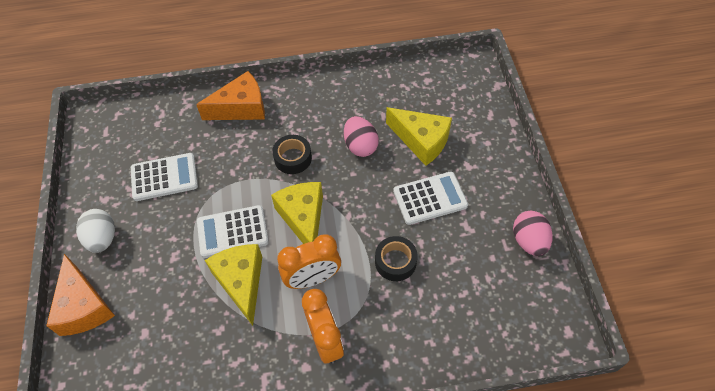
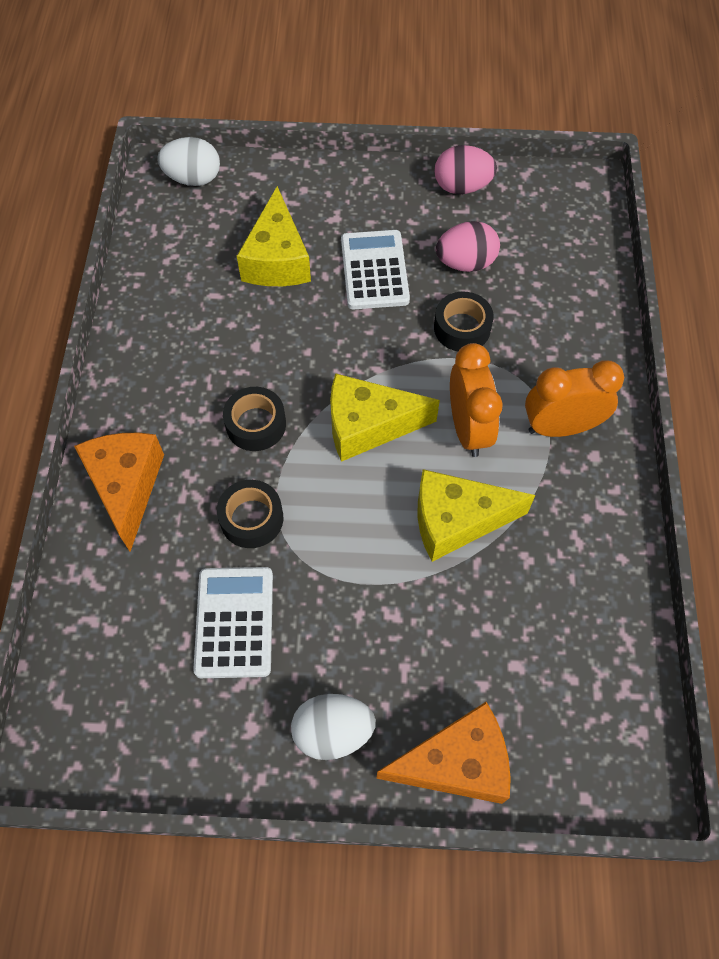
camera: 80 degrees left, 5 degrees up
white calculator [197,205,269,258] -> none
pink egg [344,116,379,157] -> pink egg moved to [436,221,500,272]
yellow cheese [386,107,452,166] -> yellow cheese turned 135 degrees clockwise [237,186,311,286]
none -> white egg [157,137,220,186]
none -> black tape [217,480,283,548]

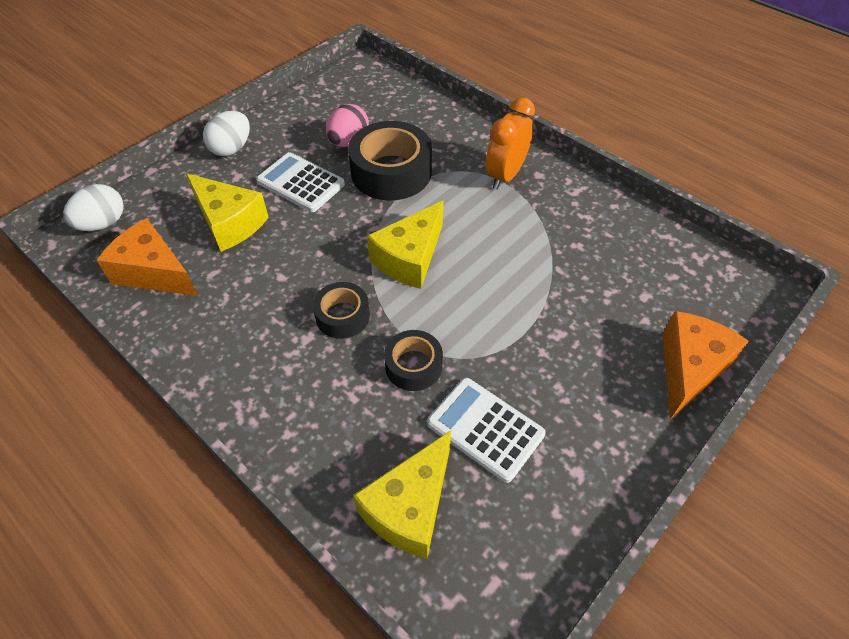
camera: 50 degrees left, 10 degrees down
orange cheese [74,433,164,552] -> orange cheese moved to [96,218,198,296]
white egg [291,694,376,760] -> white egg moved to [203,111,250,156]
yellow cheese [418,469,535,562] -> yellow cheese moved to [353,431,451,559]
pink egg [434,145,497,194] -> none
black tape [434,292,494,351] -> black tape [348,121,432,200], size x1.78
orange clock [450,343,503,457] -> none

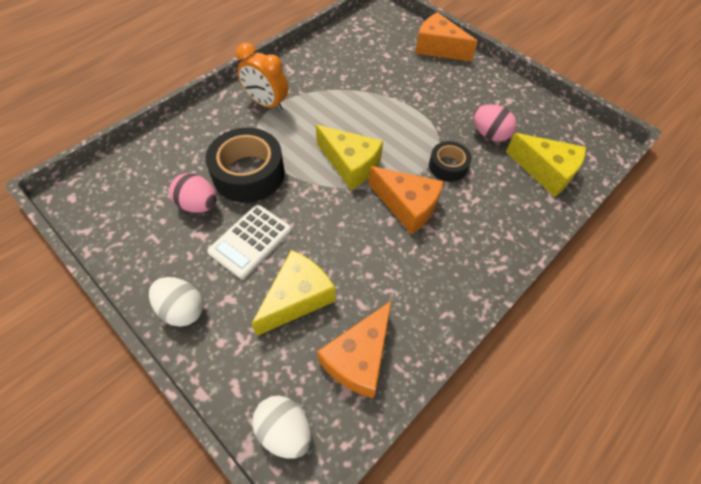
camera: 90 degrees left, 5 degrees up
black tape [313,282,370,339] -> orange cheese [369,166,444,235]
white calculator [427,378,546,483] -> pink egg [473,104,516,142]

